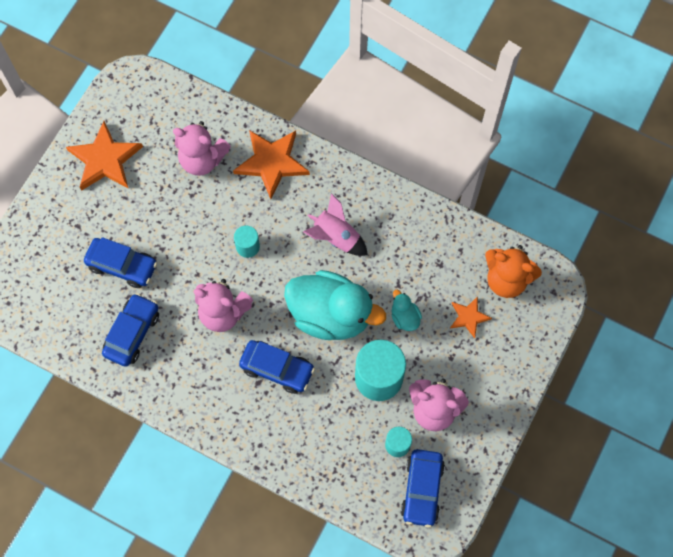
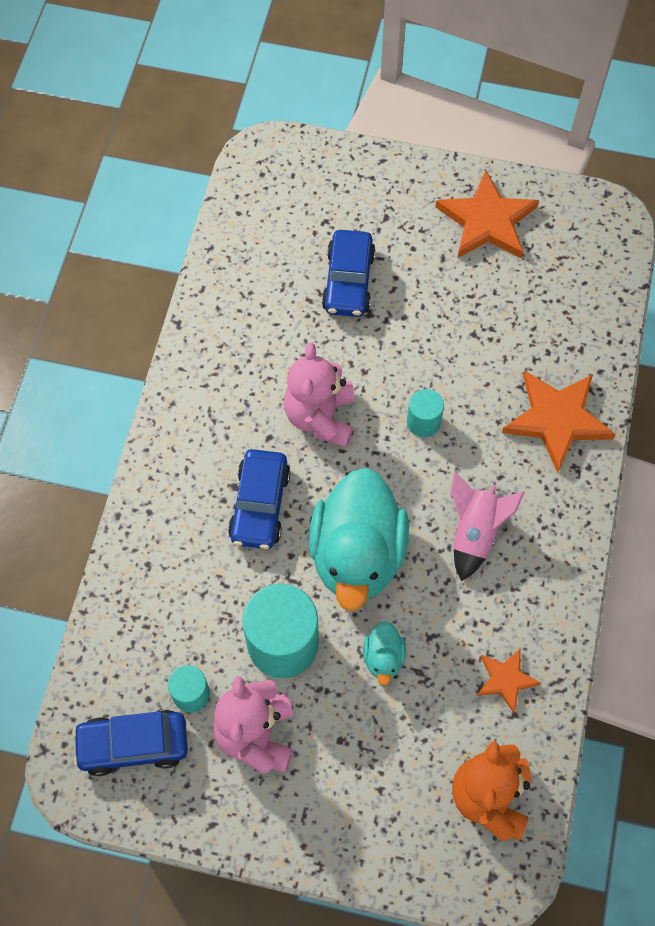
camera: 75 degrees right, 5 degrees down
blue car [102,293,159,367] -> none
pink teddy bear [173,121,231,176] -> none
turquoise duck [392,290,422,331] -> turquoise duck turned 135 degrees clockwise [363,621,406,686]
orange star [450,296,492,338] -> orange star moved to [477,648,541,713]

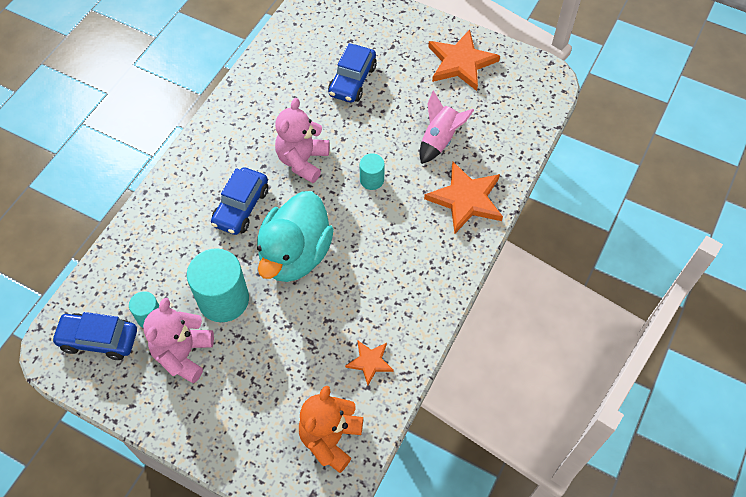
camera: 15 degrees right, 5 degrees down
turquoise duck [363,621,406,686] -> none
pink rocket [451,471,525,581] -> pink rocket moved to [420,90,474,164]

